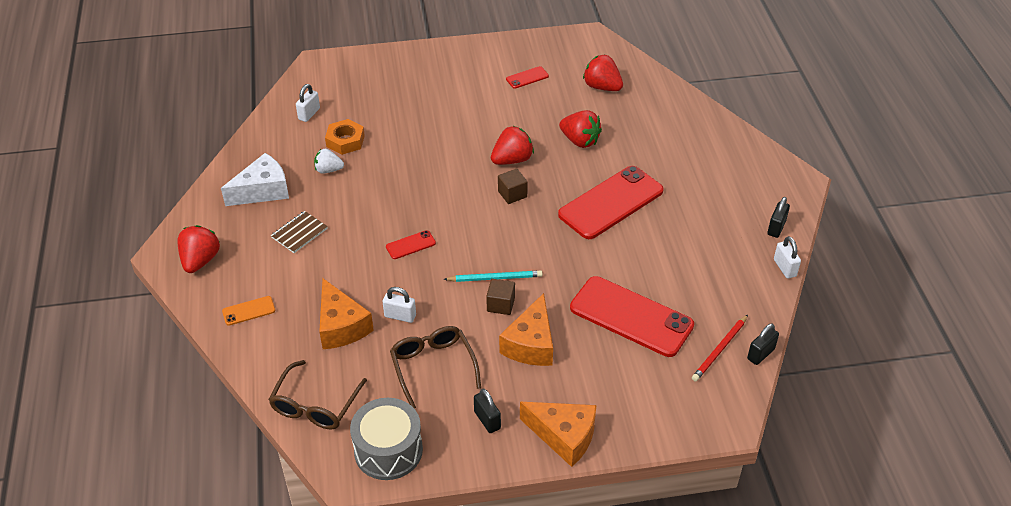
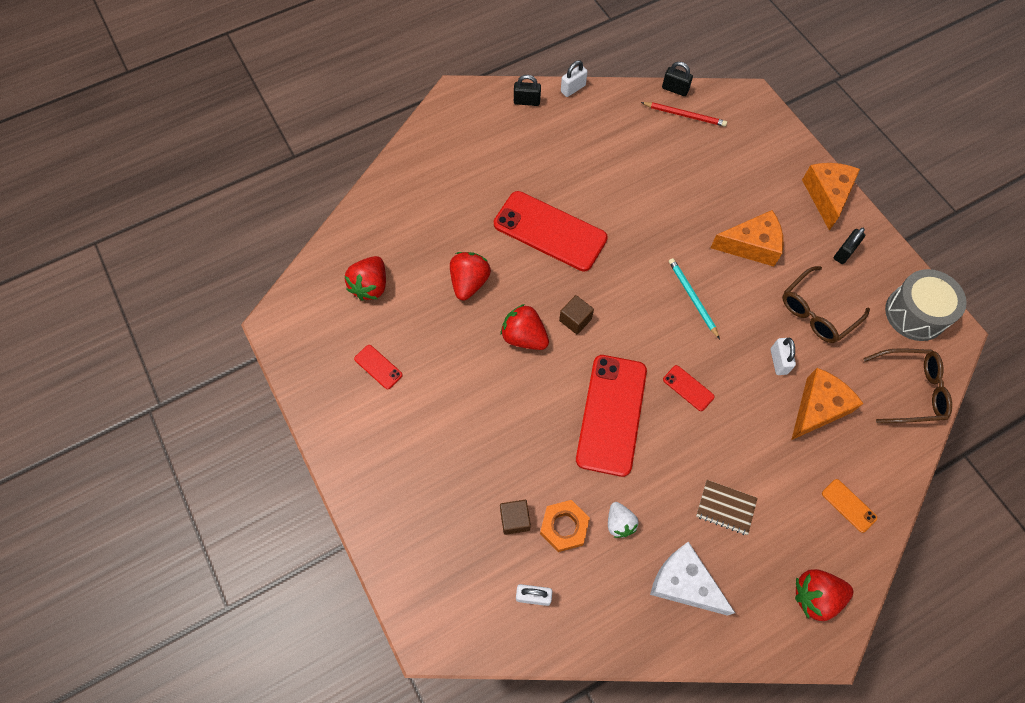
camera: 110 degrees left, 20 degrees up
brown cube [486,279,515,315] -> brown cube moved to [500,500,531,535]
red phone [570,276,694,357] -> red phone moved to [576,355,647,477]

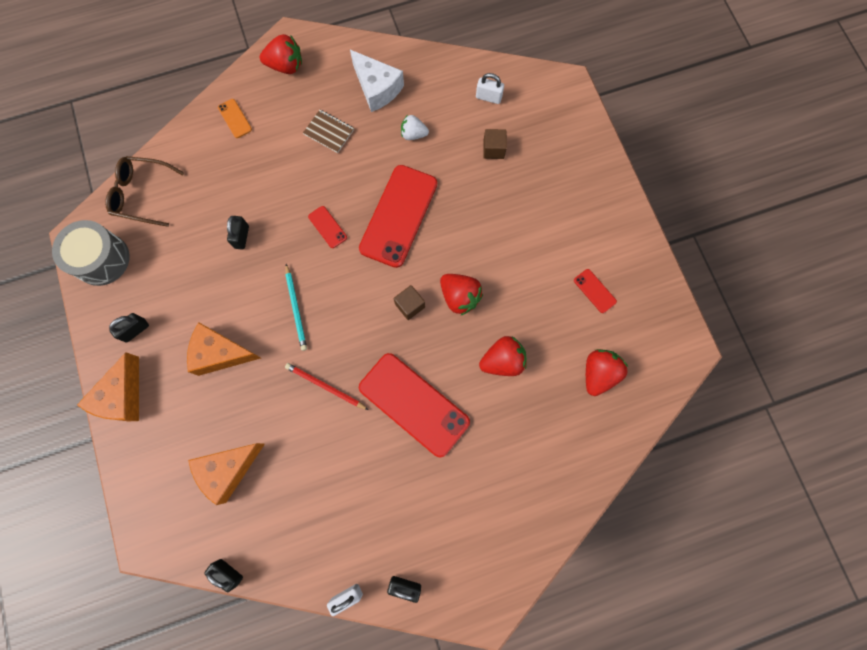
camera: 170 degrees left, 10 degrees up
red strawberry [450,252,491,300] -> red strawberry turned 135 degrees counterclockwise [479,336,527,376]
orange nut [540,500,590,552] -> none
white strawberry [608,502,638,538] -> white strawberry turned 75 degrees counterclockwise [401,115,429,140]
red pencil [641,102,727,127] -> red pencil moved to [285,363,368,410]
white padlock [771,338,796,375] -> black padlock [227,216,249,250]
brown glasses [782,266,870,343] -> none
orange cheese [791,368,864,440] -> orange cheese moved to [188,443,265,505]

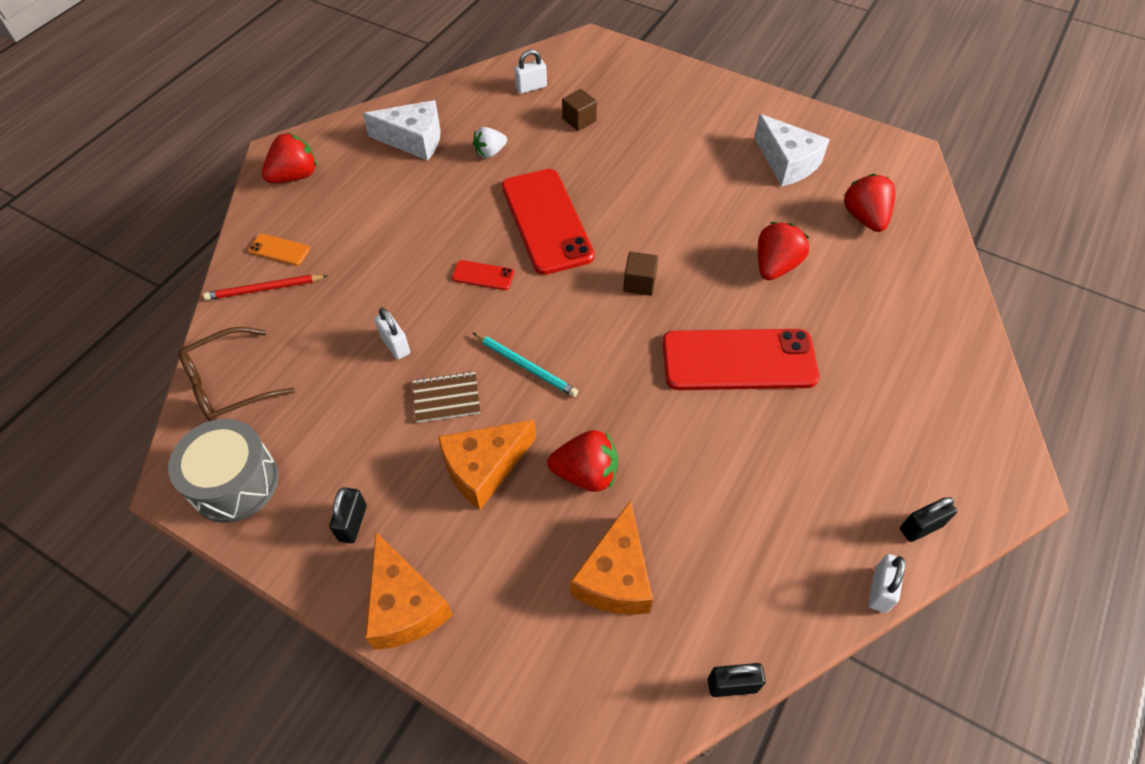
camera: 40 degrees left, 20 degrees down
black padlock [227,216,249,250] -> white padlock [374,308,410,359]
red pencil [285,363,368,410] -> red pencil moved to [203,275,327,300]
brown notebook [303,110,354,153] -> brown notebook moved to [413,371,480,423]
red strawberry [440,274,483,315] -> red strawberry moved to [547,430,618,492]
red phone [574,269,617,313] -> white cheese [754,114,830,186]

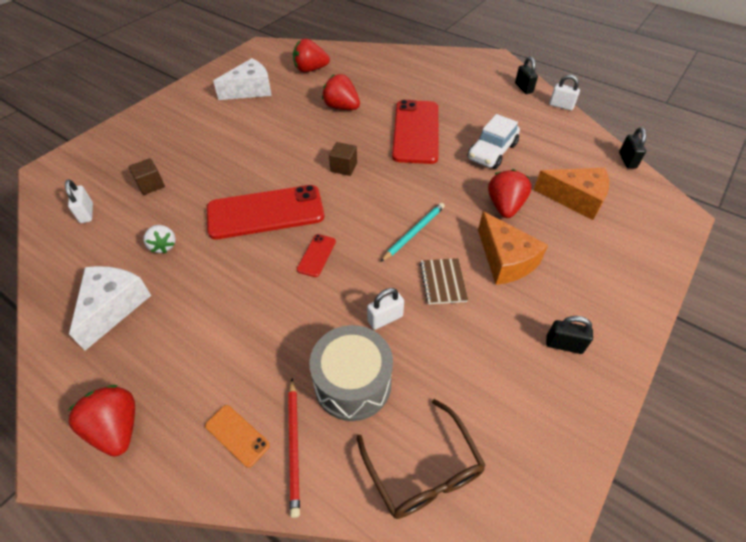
camera: 85 degrees left, 5 degrees down
grey drum [168,419,279,523] -> grey drum moved to [309,325,393,421]
orange phone [248,234,310,266] -> orange phone turned 75 degrees counterclockwise [205,405,270,468]
orange cheese [365,532,453,650] -> none
none -> white car [468,114,520,169]

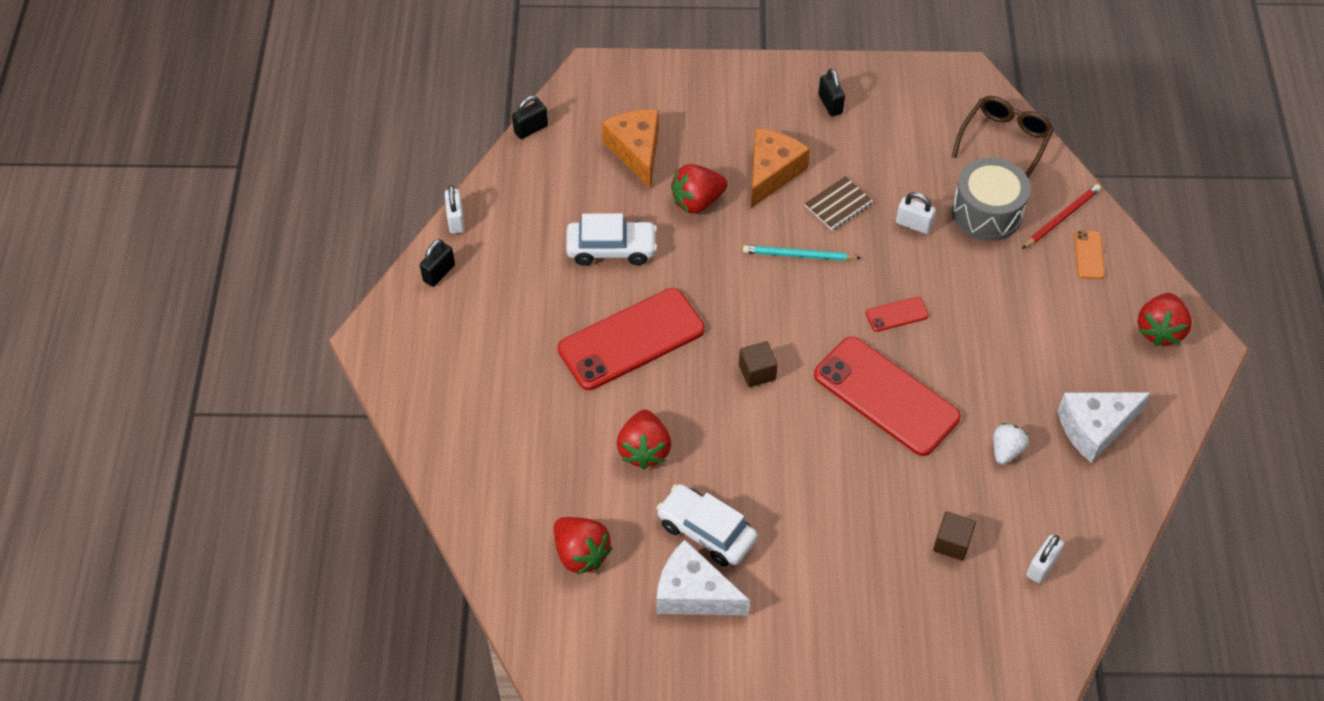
camera: 125 degrees left, 5 degrees up
none -> white car [656,484,758,567]

